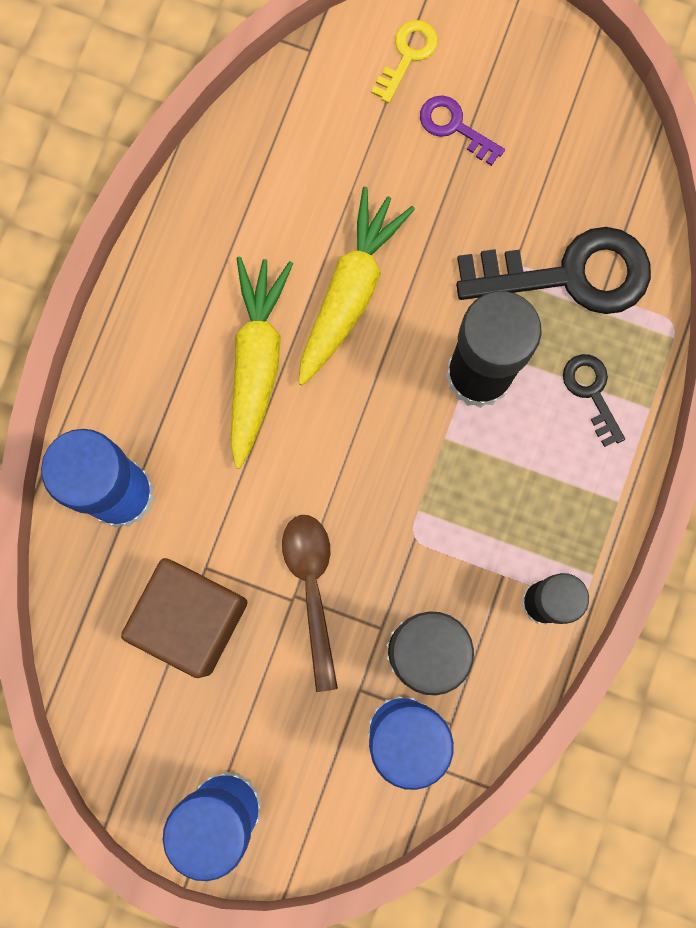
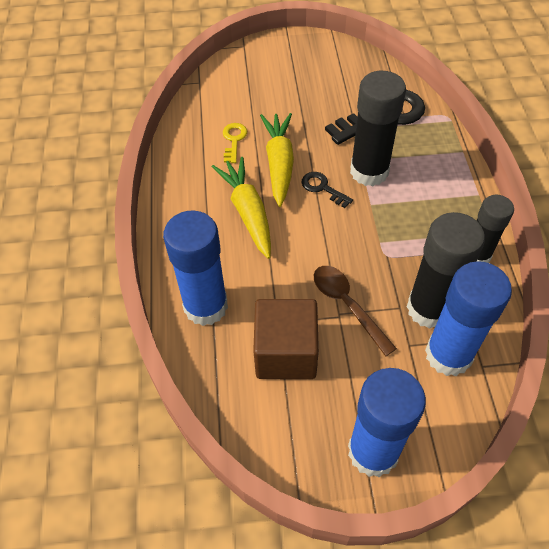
camera: 25 degrees left, 25 degrees down
yellow key [372,20,438,103] -> yellow key moved to [223,123,247,163]
purple key [420,95,505,166] -> none
black key [563,354,625,447] -> black key moved to [301,172,353,208]

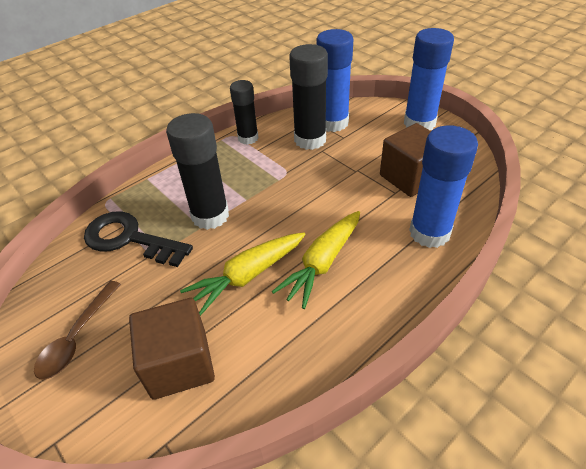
camera: 125 degrees left, 10 degrees down
yellow key [223,123,247,163] -> none
black key [301,172,353,208] -> none
brown spoon [314,266,397,356] -> brown spoon moved to [34,281,121,380]
none -> brown cube [129,298,215,400]

